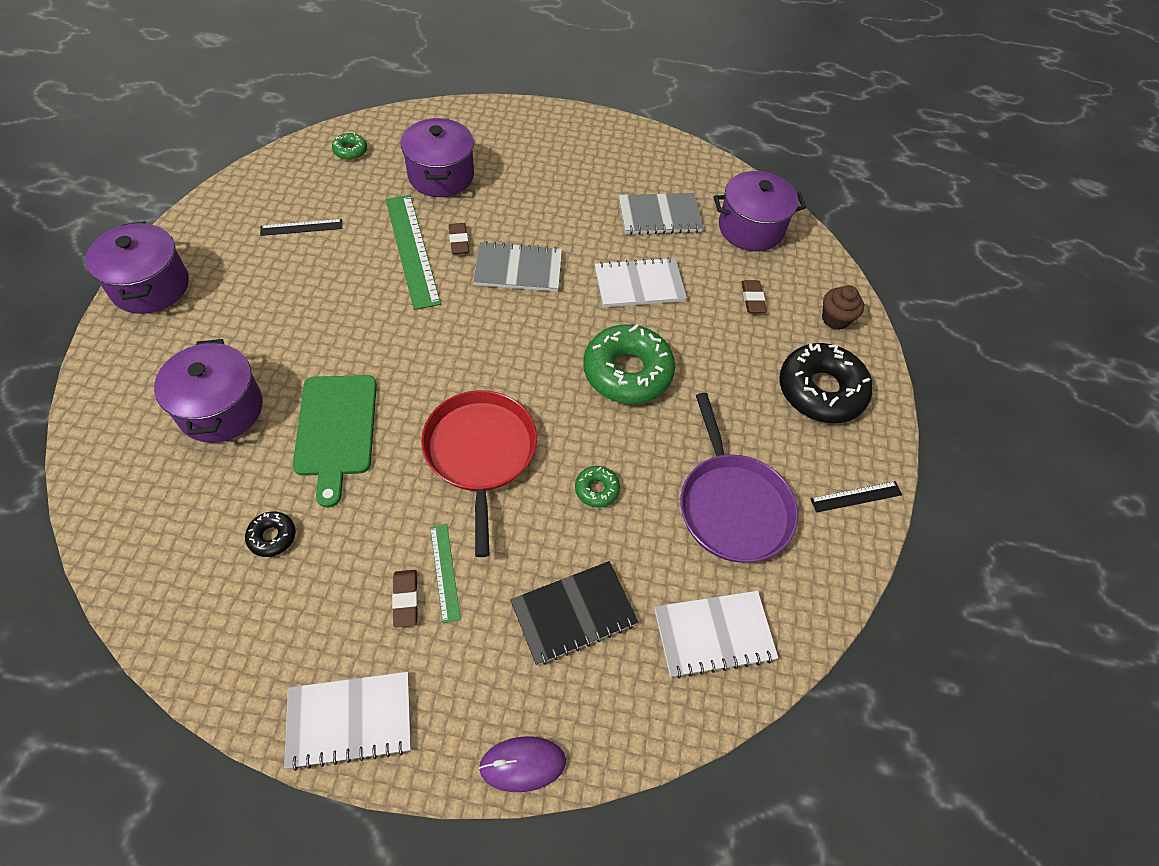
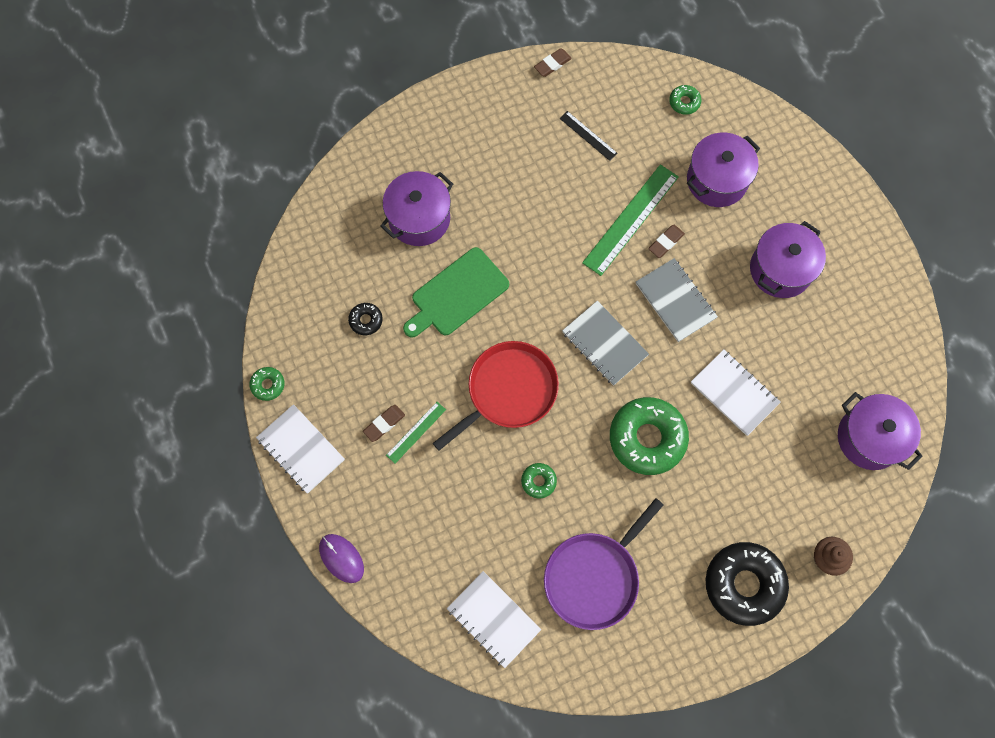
camera: 60 degrees right, 15 degrees up
purple pot [85,221,189,314] -> purple pot moved to [750,221,826,298]
black notebook [510,561,638,665] -> none
grey notebook [618,193,703,235] -> grey notebook moved to [562,301,649,386]
brown eraser [742,280,767,313] -> brown eraser moved to [534,49,572,77]
black ruler [810,481,902,513] -> none
none -> green donut [249,367,285,401]

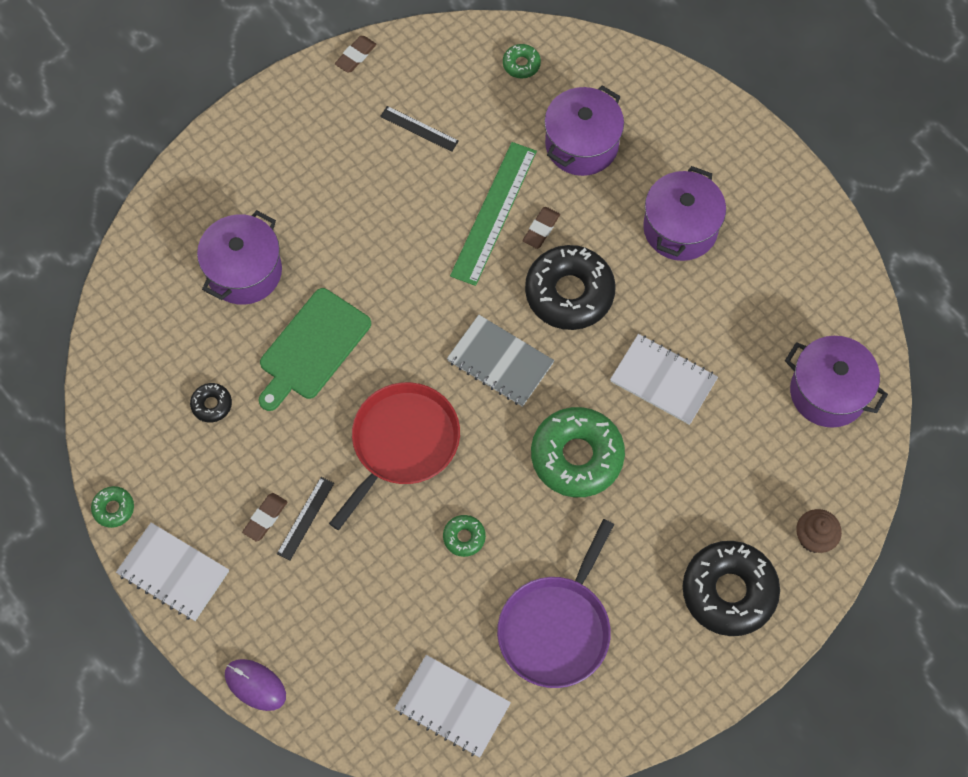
camera: 15 degrees left, 5 degrees down
green ruler [386,402,446,463] -> black ruler [277,477,334,560]
grey notebook [636,258,718,342] -> black donut [525,245,616,330]

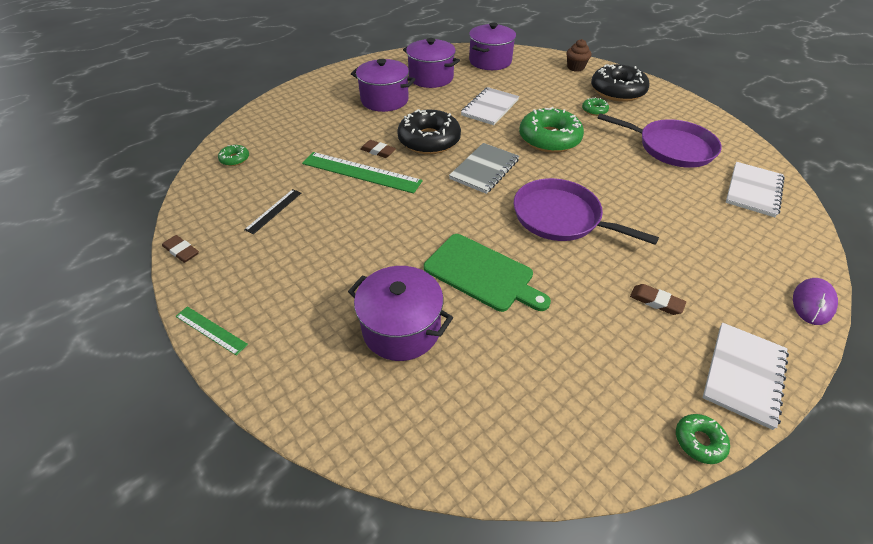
camera: 90 degrees left, 20 degrees down
black donut [190,383,232,423] -> none
black ruler [277,477,334,560] -> none
red pan [329,382,460,530] -> purple pan [514,178,659,245]
green donut [443,515,486,557] -> green donut moved to [582,97,609,116]
purple pot [544,85,624,176] -> purple pot moved to [403,38,460,88]
none -> green ruler [176,306,248,356]

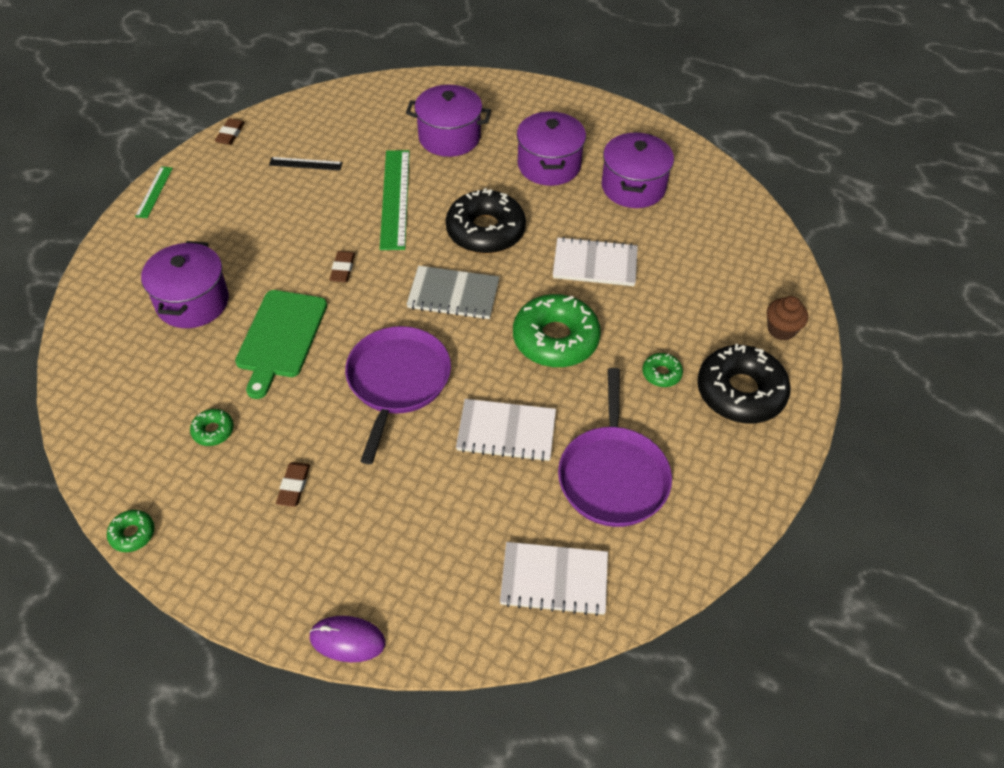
camera: 65 degrees right, 5 degrees up
green donut [218,145,249,166] -> green donut moved to [190,409,234,446]
brown eraser [361,140,396,158] -> brown eraser moved to [330,251,355,282]
purple pot [469,22,516,70] -> purple pot moved to [406,85,491,157]
white notebook [703,322,789,430] -> white notebook moved to [456,399,556,462]

